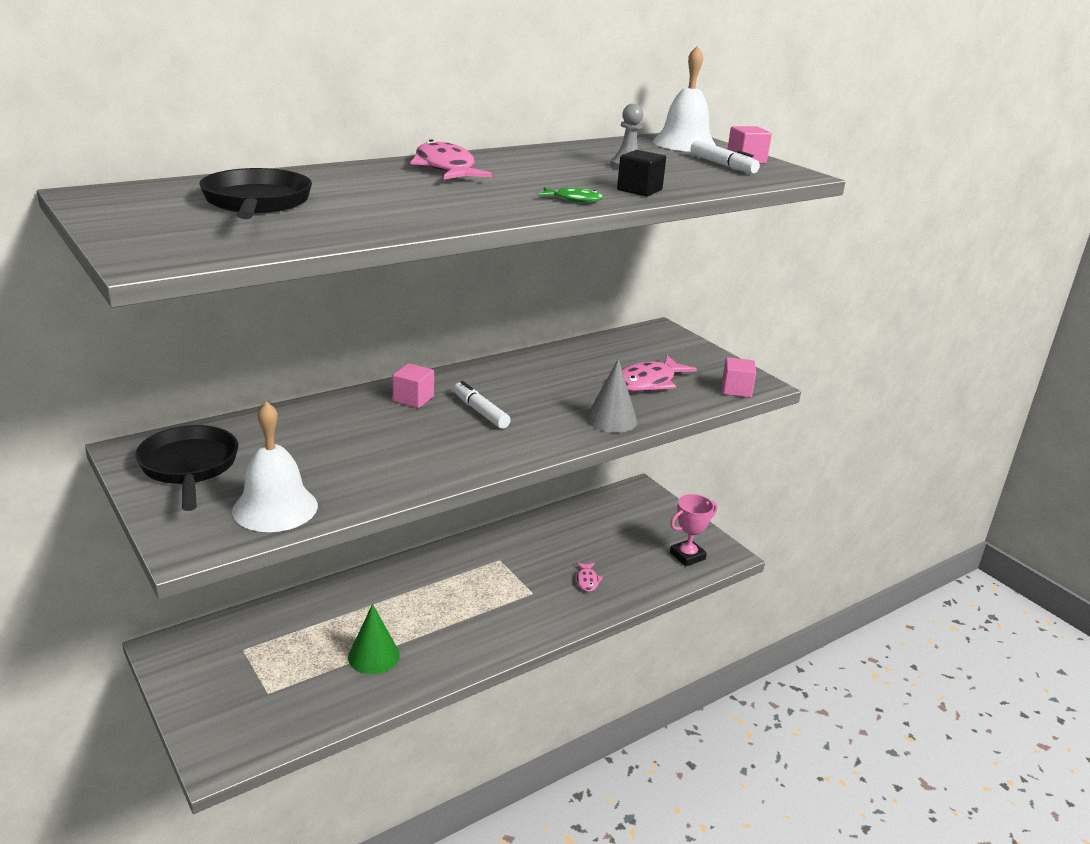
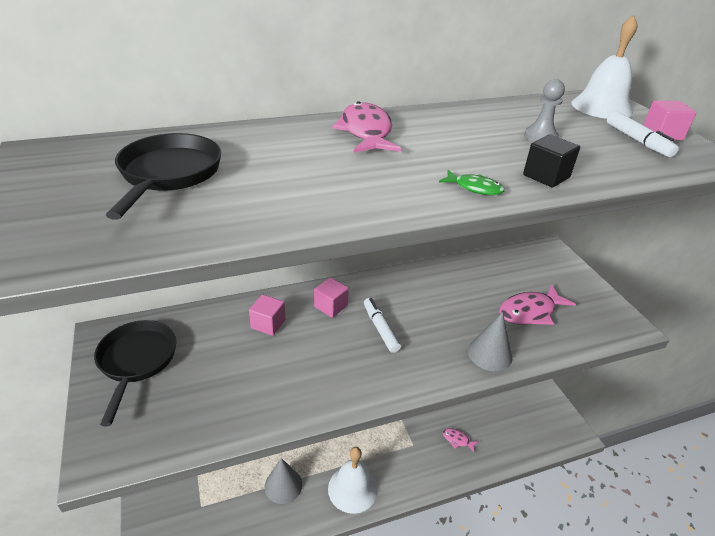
camera: 15 degrees right, 10 degrees up
white bell [232,401,318,532] -> white bell moved to [328,447,378,514]
green cone [348,604,400,674] -> grey cone [264,458,302,504]
pink fish [576,562,603,592] -> pink fish turned 105 degrees clockwise [443,428,479,453]
pink trophy [670,494,717,566] -> none
pink cube [722,357,756,398] -> pink cube moved to [249,295,285,336]

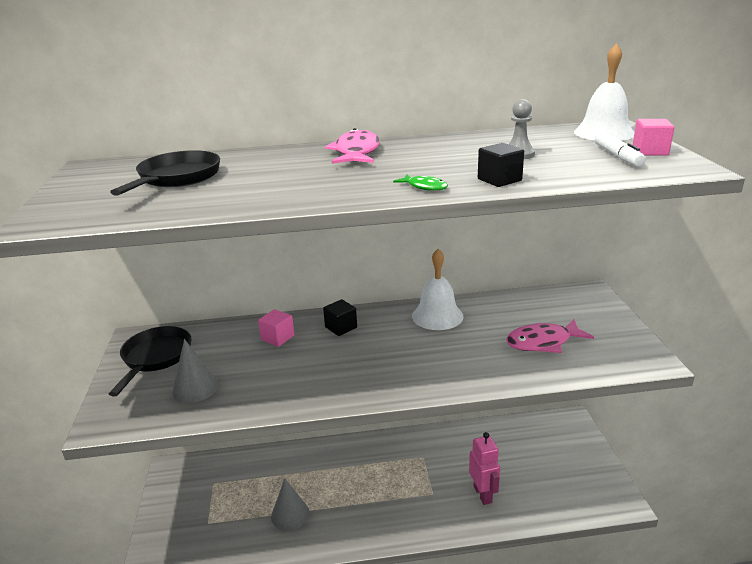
camera: 15 degrees right, 10 degrees down
pink cube [314,277,349,318] -> black cube [323,299,357,336]
white bell [328,447,378,514] -> white bell moved to [412,249,464,330]
white marker [364,298,401,353] -> none
pink fish [443,428,479,453] -> pink robot [469,432,500,505]
grey cone [468,312,512,371] -> grey cone moved to [172,339,219,403]

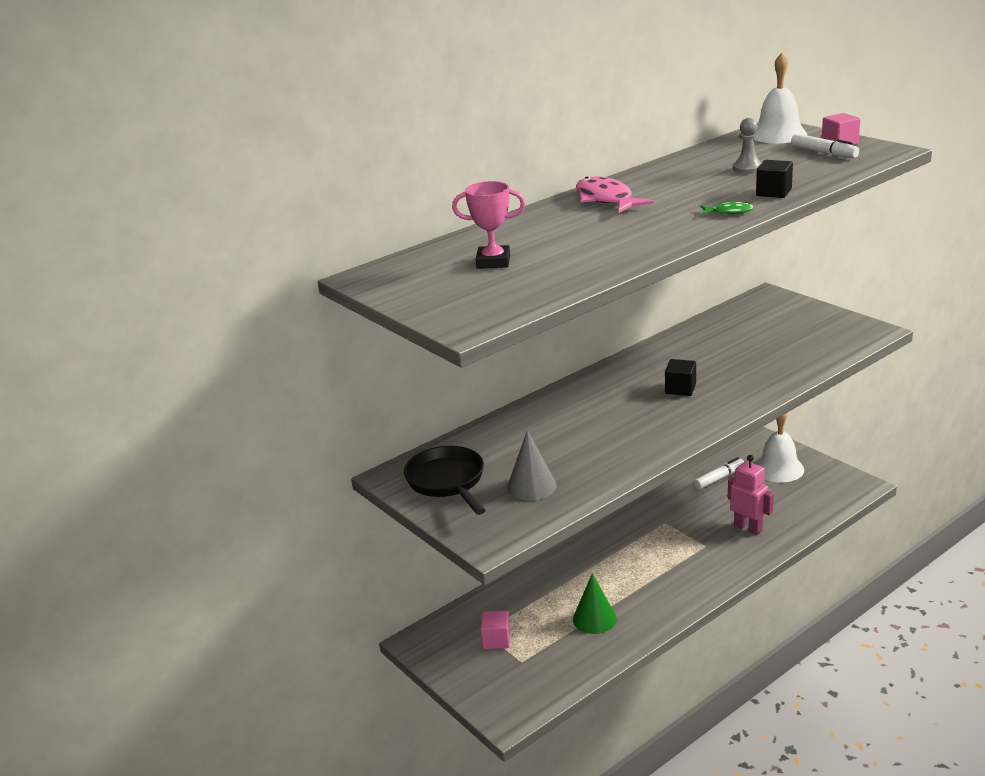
camera: 30 degrees left, 0 degrees up
black pan [110,150,220,196] -> pink trophy [452,181,525,269]
pink cube [258,309,294,347] -> pink cube moved to [480,611,510,649]
grey cone [271,478,309,531] -> green cone [573,573,617,634]
black cube [323,299,357,336] -> black cube moved to [665,359,696,396]
white bell [412,249,464,330] -> white bell moved to [755,413,804,483]
pink fish [506,319,594,353] -> none
none -> white marker [694,457,744,490]

